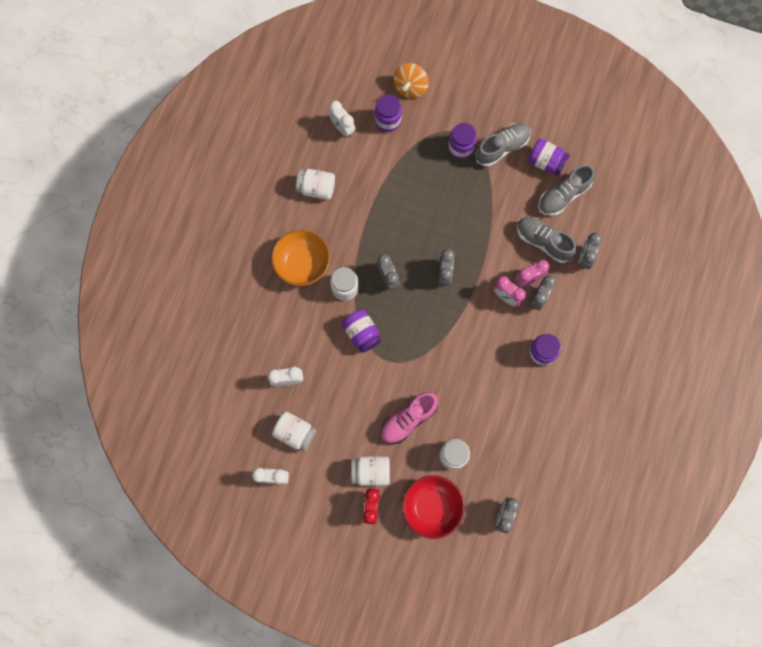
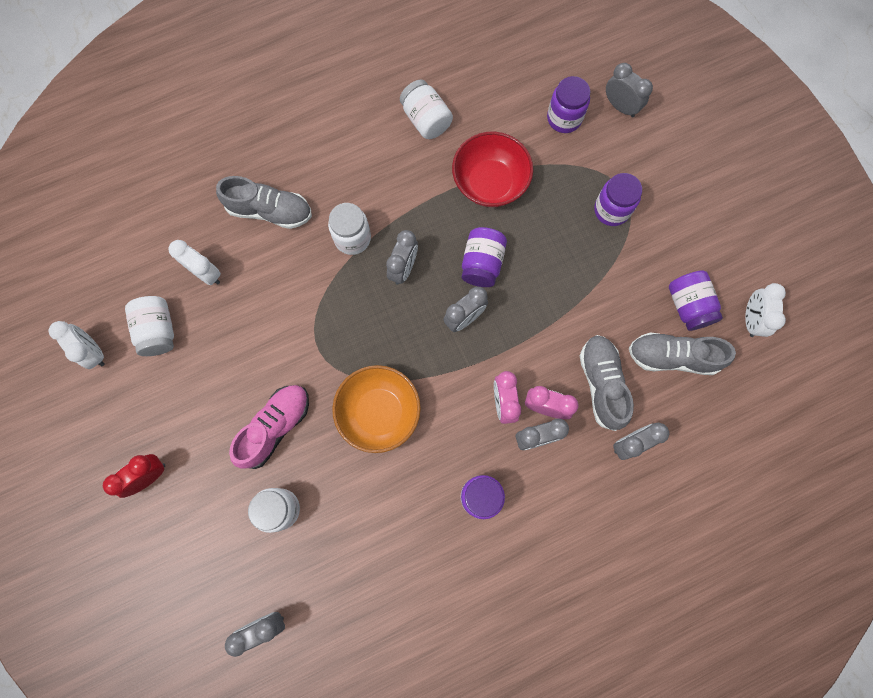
camera: 45 degrees right, 0 degrees up
orange bowl [271,230,330,286] -> orange bowl moved to [332,365,421,453]
white clock [329,101,356,137] -> white clock moved to [745,283,786,337]
purple jar [342,309,382,353] -> purple jar moved to [462,227,507,287]
white jar [351,456,390,486] -> none
pink shoe [380,392,438,444] -> pink shoe turned 120 degrees clockwise [229,385,309,469]
orange spinning top [393,63,429,98] -> grey clock [606,63,653,117]
red bowl [402,475,465,539] -> red bowl moved to [452,132,533,207]
grey shoe [475,123,531,167] -> grey shoe moved to [216,176,312,229]

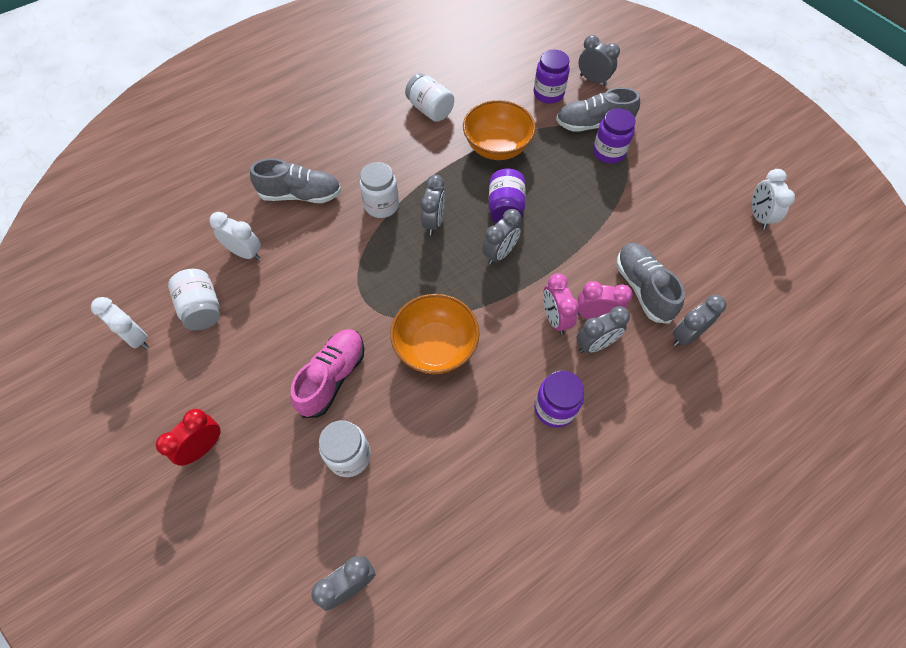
camera: 10 degrees left, 15 degrees down
red bowl [452,132,533,207] -> orange bowl [463,100,536,160]
grey shoe [629,332,736,375] -> grey shoe moved to [556,87,640,131]
purple jar [669,270,723,331] -> none

